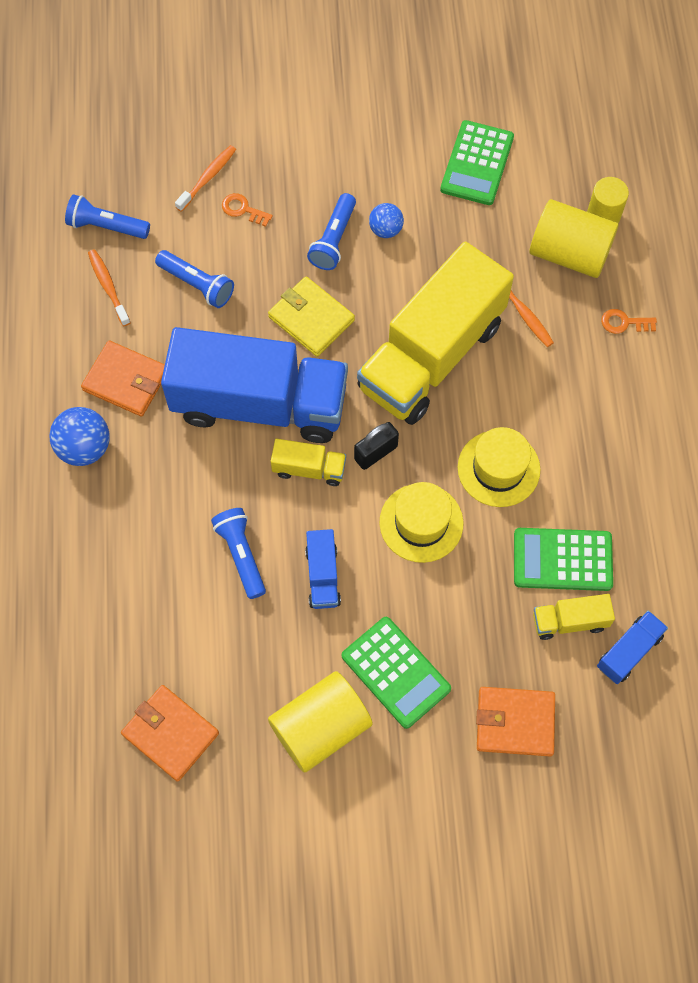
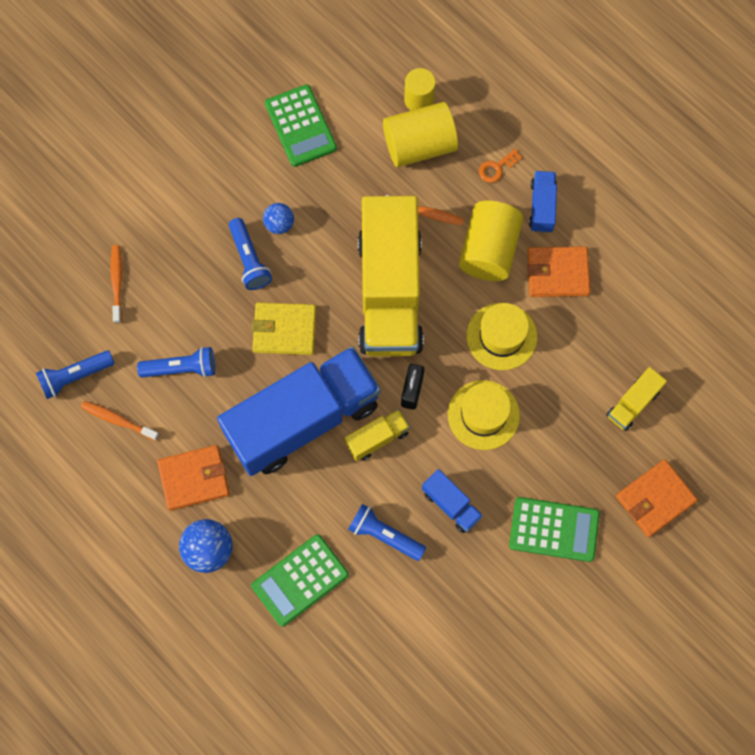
camera: 40 degrees left, 5 degrees up
orange wallet [121,685,219,782] -> orange wallet moved to [527,246,591,297]
orange key [222,193,273,227] -> none
yellow cylinder [268,671,373,773] -> yellow cylinder moved to [459,201,523,281]
green calculator [514,528,613,591] -> green calculator moved to [251,534,349,627]
blue truck [597,611,668,684] -> blue truck moved to [529,171,557,233]

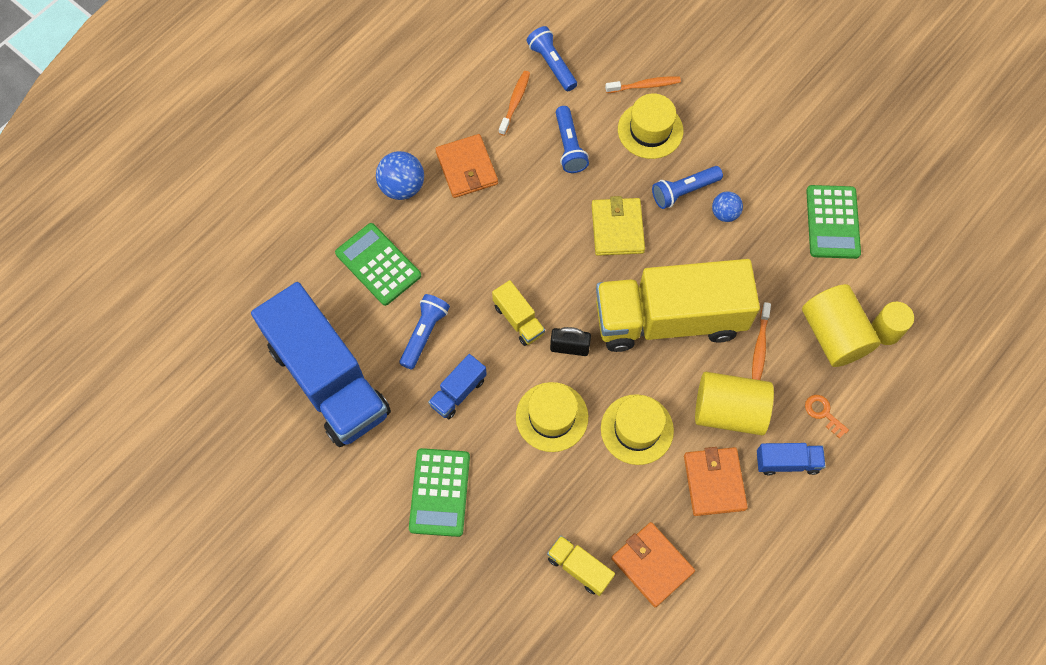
camera: 85 degrees right, 5 degrees down
blue truck [217,346,381,476] -> blue truck moved to [251,282,391,447]
green calculator [265,84,337,167] -> green calculator turned 60 degrees counterclockwise [806,185,861,259]
orange wallet [616,459,698,537] -> orange wallet moved to [611,522,695,607]
none -> yellow hat [618,94,683,159]

